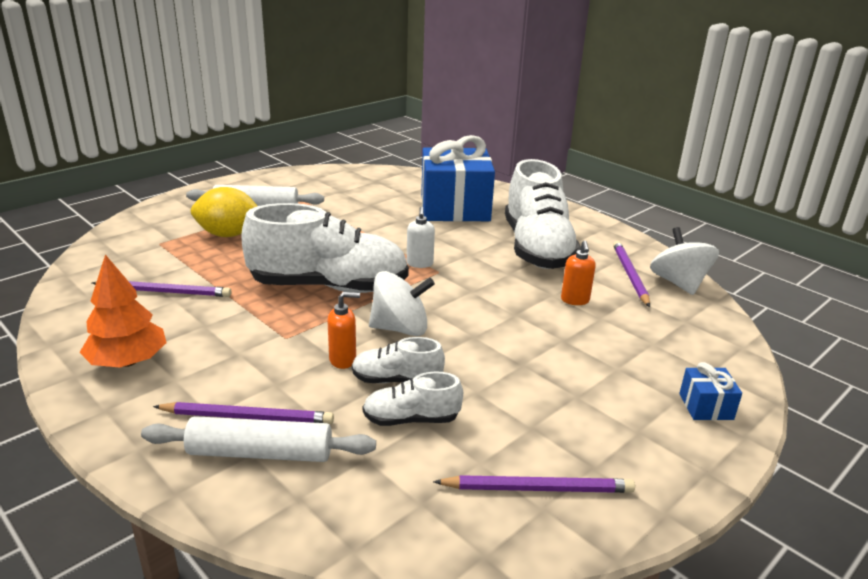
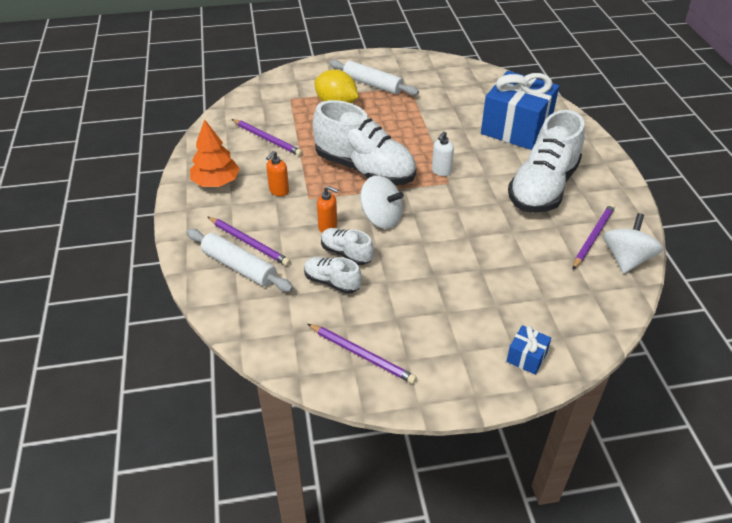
camera: 35 degrees right, 15 degrees up
orange soap dispenser [561,241,596,305] -> orange soap dispenser moved to [266,151,289,196]

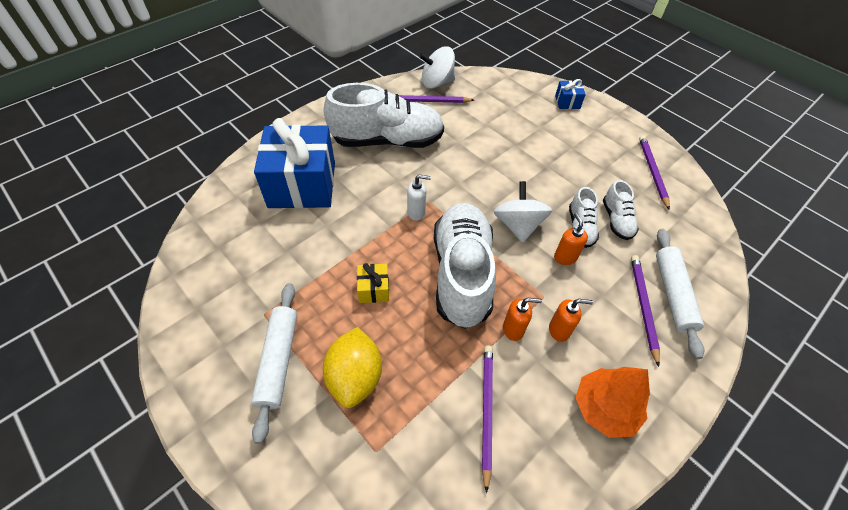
camera: 125 degrees left, 10 degrees up
none -> yellow gift [357,263,389,303]
none -> orange soap dispenser [503,298,542,341]

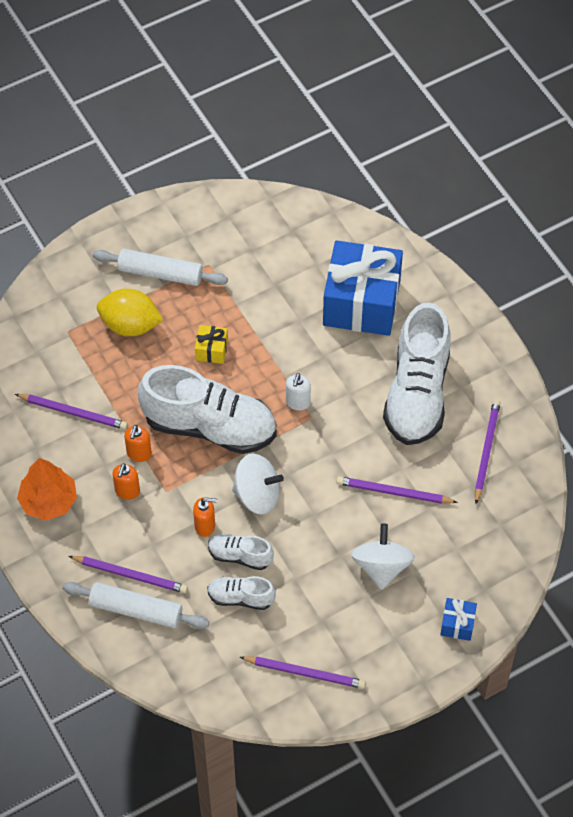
camera: 105 degrees right, 5 degrees up
white spinning top [419,46,455,89] -> white spinning top moved to [351,523,415,590]
none -> purple pencil [336,476,458,504]

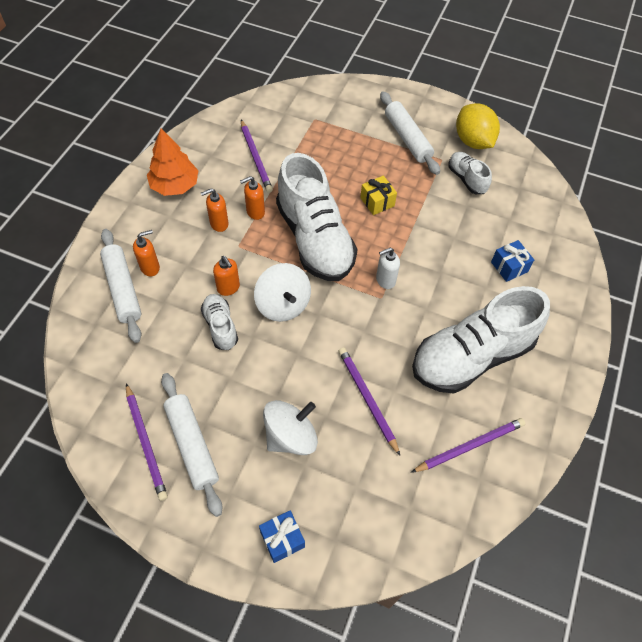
camera: 50 degrees right, 0 degrees up
purple pencil [69,556,188,593] -> orange soap dispenser [133,230,160,276]
yellow lemon [97,289,163,336] -> yellow lemon moved to [456,103,500,149]
white shoe [207,576,276,610] -> white shoe moved to [448,152,492,194]
blue gift [323,240,403,336] -> blue gift [491,240,534,282], size x0.41
none -> white rolling pin [161,373,222,517]

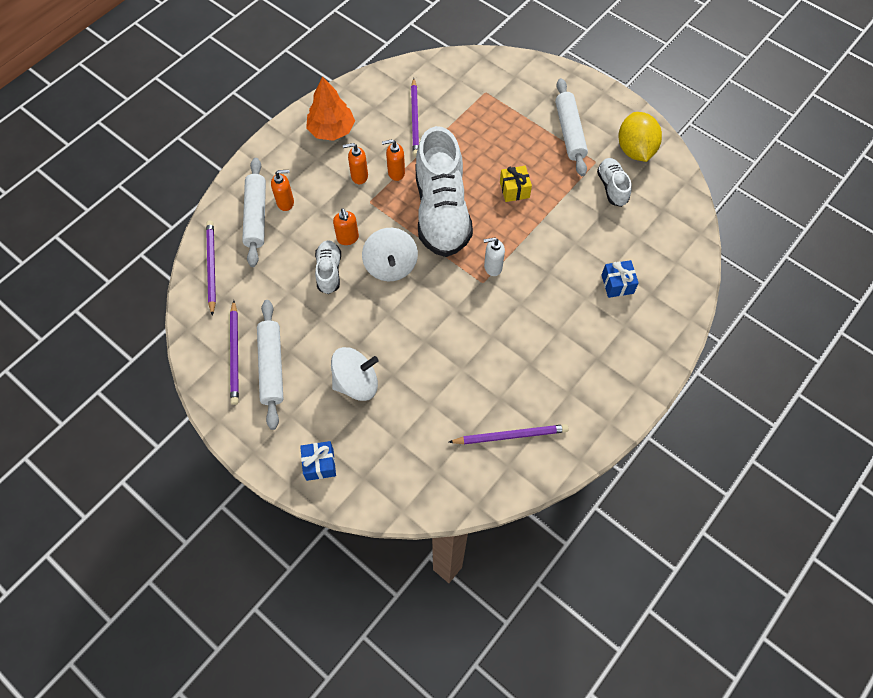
camera: 20 degrees right, 5 degrees up
purple pencil [339,347,400,456] -> purple pencil moved to [206,221,216,316]
white shoe [412,286,550,394] -> none

